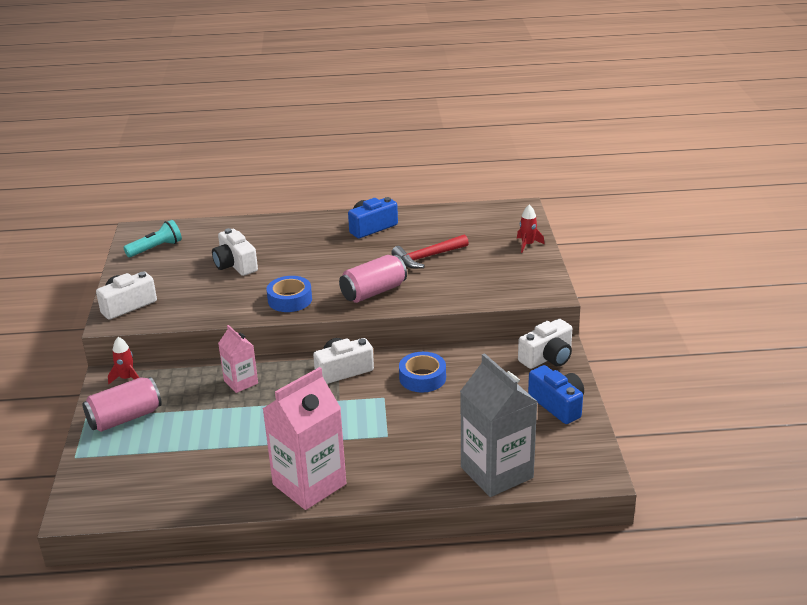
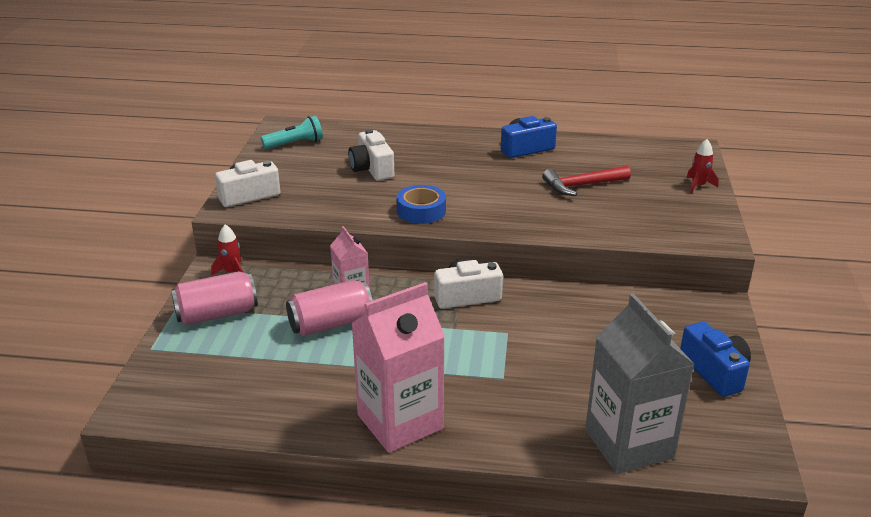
camera: 10 degrees right, 0 degrees up
pink can [339,255,407,303] -> pink can moved to [286,280,373,336]
blue tape [399,352,446,393] -> none
white camera [518,319,572,369] -> none

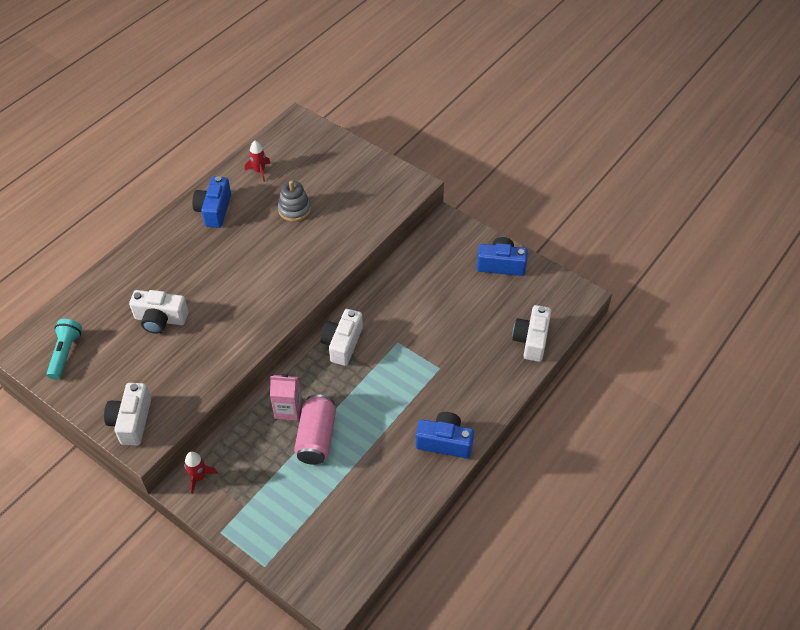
camera: 60 degrees left, 20 degrees up
pink can [171,271,258,325] -> none
pink carton [351,282,445,453] -> blue camera [416,412,474,458]
blue tape [396,185,446,224] -> none
red hammer [542,166,631,196] -> grey stacking toy [278,180,311,222]
grey carton [585,294,695,474] -> white camera [512,305,551,362]
red rocket [687,139,719,193] -> red rocket moved to [245,141,270,182]

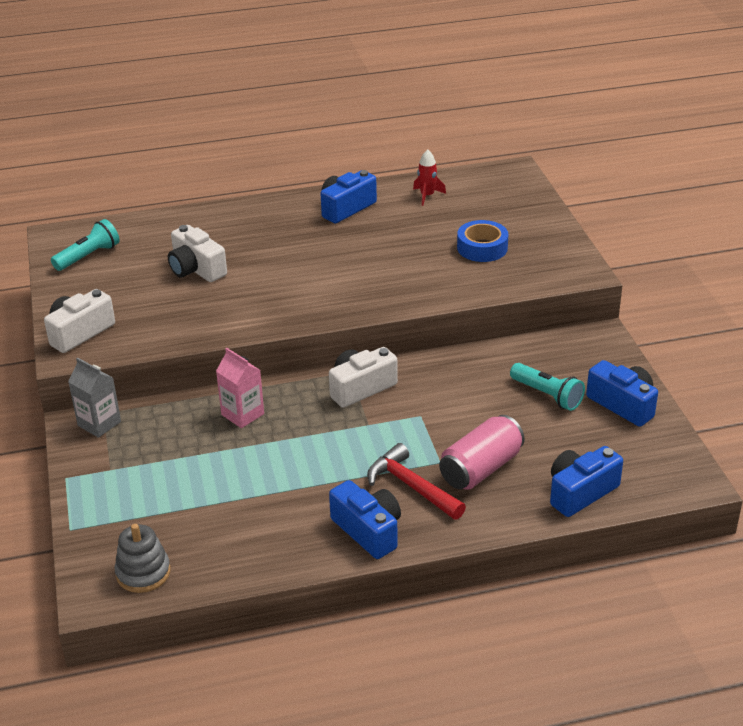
camera: 40 degrees right, 15 degrees down
red rocket [184,452,218,494] -> grey carton [68,357,121,438]
grey stacking toy [278,180,311,222] -> grey stacking toy moved to [115,524,170,593]
pink can [294,394,336,465] -> pink can moved to [439,415,525,490]
white camera [512,305,551,362] -> blue camera [550,446,623,517]
none -> red hammer [367,443,466,520]
none -> blue tape [457,220,508,262]
none -> turquoise flashlight [510,363,585,411]

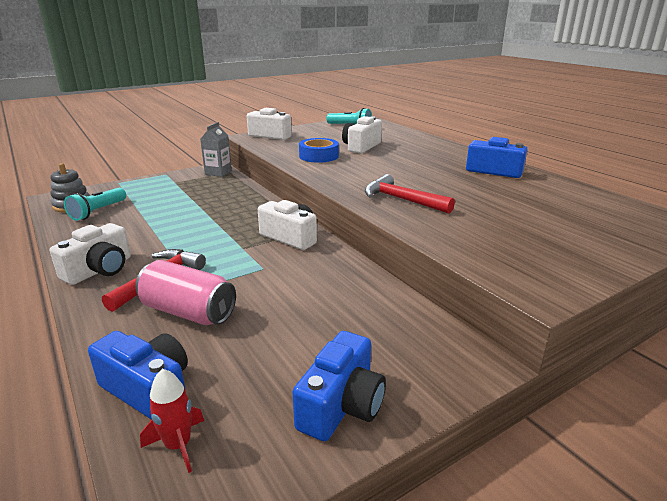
camera: 70 degrees right, 10 degrees down
pink carton [216,348,264,428] -> none
blue camera [329,480,401,559] -> white camera [50,223,131,285]
red rocket [413,149,446,206] -> red rocket moved to [140,369,204,473]
blue tape [457,220,508,262] -> blue tape moved to [299,138,339,163]
turquoise flashlight [510,363,585,411] -> turquoise flashlight moved to [64,188,126,221]
none -> red hammer [365,174,455,214]

